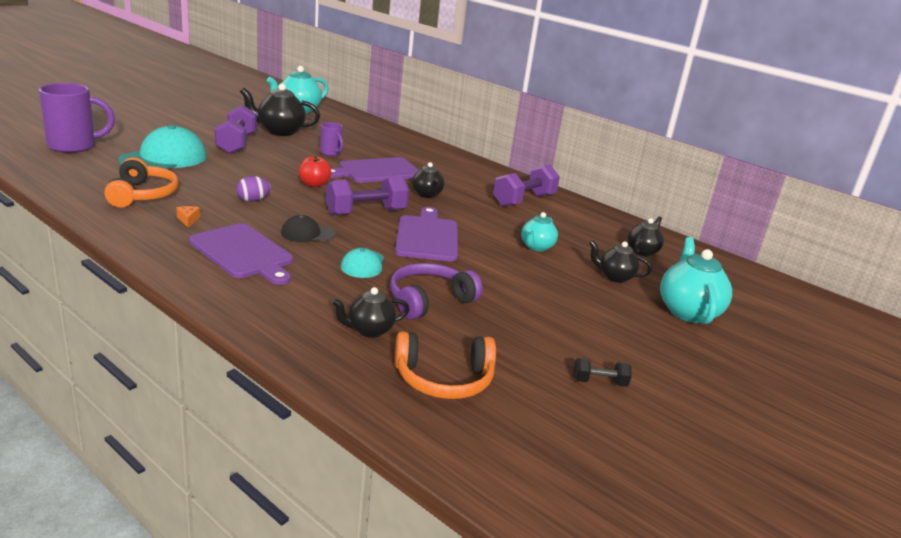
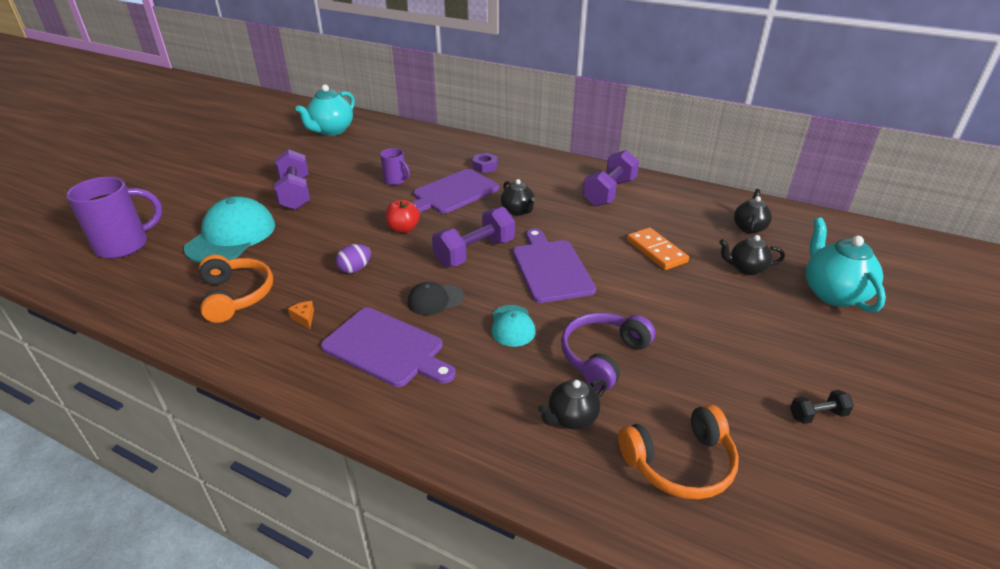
camera: 10 degrees left, 10 degrees up
black teapot [240,83,320,136] -> none
turquoise teapot [521,212,558,252] -> orange domino [627,228,689,270]
none -> purple nut [472,153,498,173]

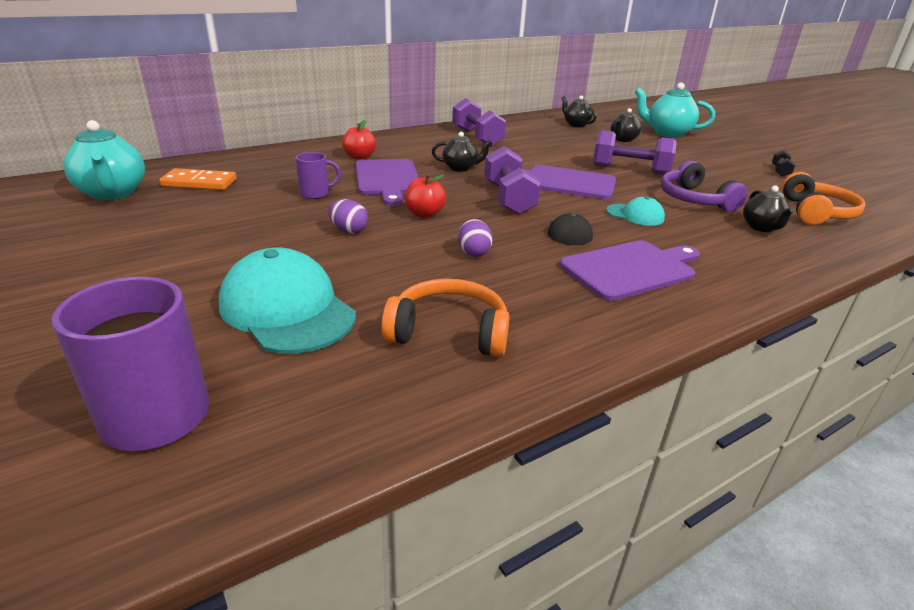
camera: 60 degrees left, 5 degrees down
purple dumbbell [274,149,310,210] -> purple dumbbell moved to [593,130,677,175]
orange cheese [288,301,314,329] -> none
purple nut [472,153,498,173] -> red apple [342,120,376,160]
orange domino [627,228,689,270] -> orange domino moved to [159,168,237,190]
none -> purple egg [328,199,368,234]

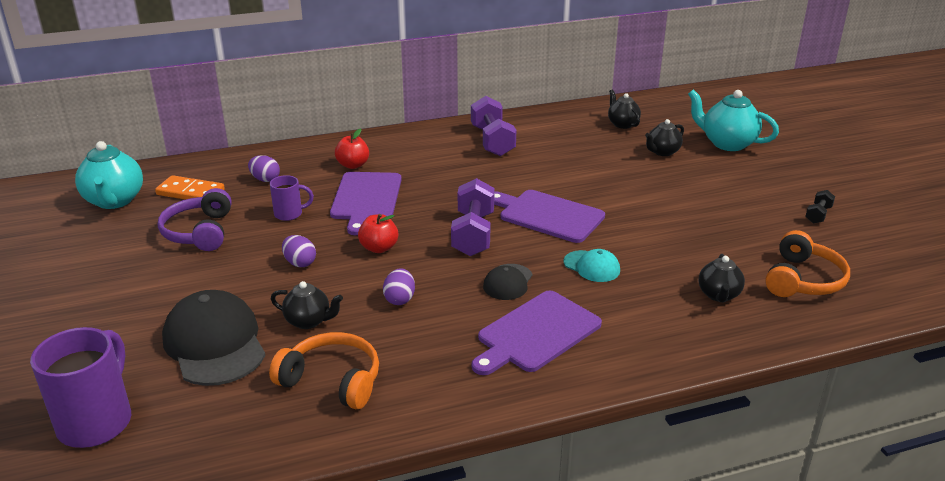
camera: 15 degrees right, 0 degrees up
turquoise cap [219,248,356,354] -> black cap [162,290,265,386]
black teapot [432,132,492,172] -> black teapot moved to [271,281,343,329]
purple cutting board [559,240,700,301] -> purple cutting board turned 150 degrees clockwise [472,291,602,375]
purple dumbbell [593,130,677,175] -> none
purple headphones [661,161,748,212] -> purple headphones moved to [158,188,232,251]
none -> purple egg [248,155,280,182]

